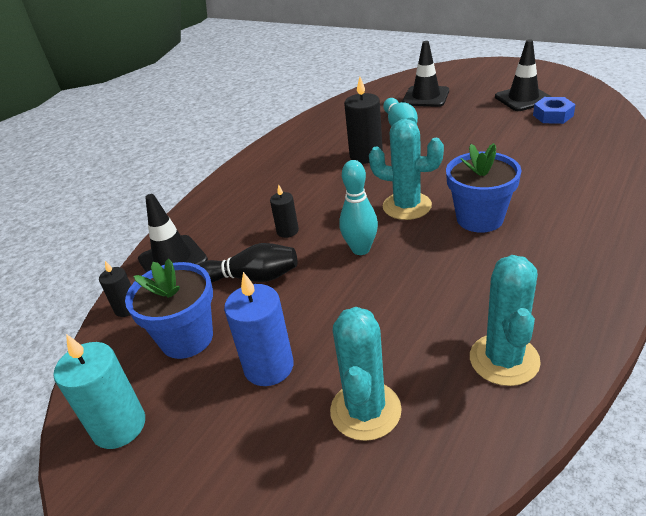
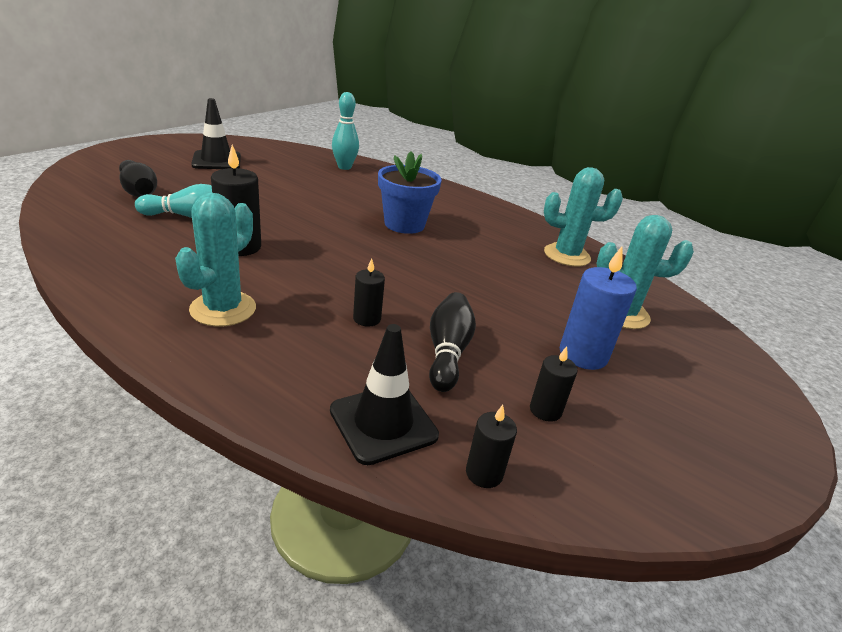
camera: 95 degrees left, 5 degrees down
turquoise candle [54,334,145,449] -> none
blue flower pot [125,259,213,359] -> black candle [530,346,578,422]
turquoise bowling pin [339,160,378,255] -> turquoise bowling pin moved to [332,92,359,170]
turquoise cactus [369,119,444,220] -> turquoise cactus moved to [175,193,256,327]
black traffic cone [402,41,449,107] -> black bowling pin [119,160,157,197]
blue nut [533,97,576,124] -> none

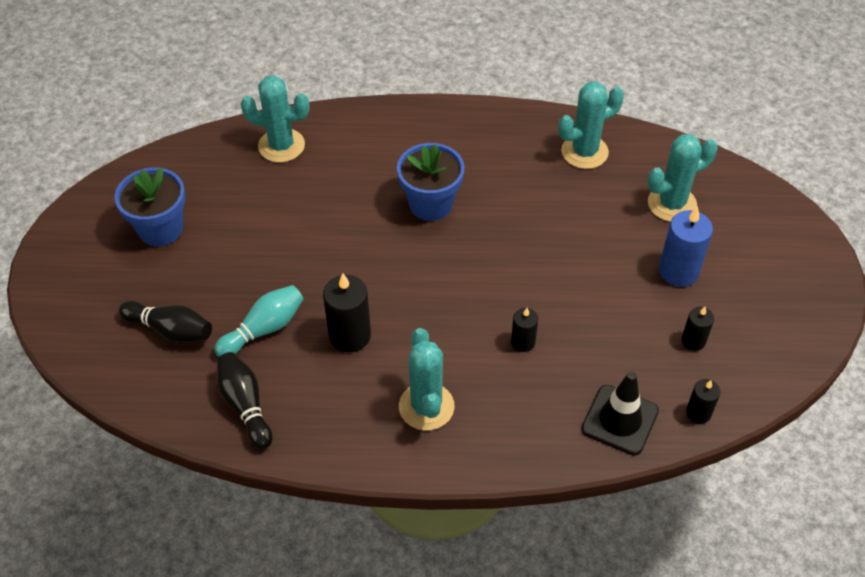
camera: 30 degrees left, 20 degrees up
black traffic cone [191,98,241,169] -> blue flower pot [115,167,185,246]
turquoise bowling pin [332,92,359,170] -> turquoise cactus [241,75,309,163]
black bowling pin [429,292,476,392] -> black bowling pin moved to [217,352,273,450]

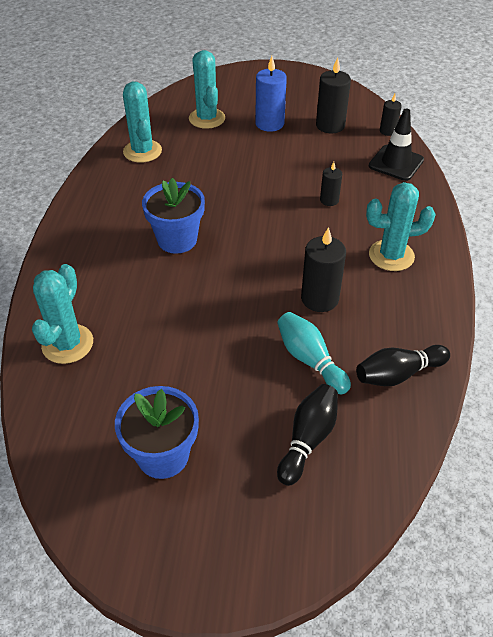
camera: 85 degrees left, 5 degrees down
black candle [682,307,714,351] -> black candle [316,57,351,133], size x1.74

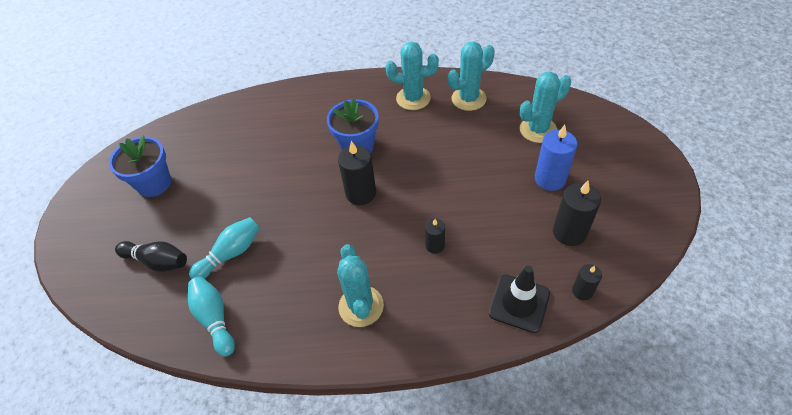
camera: 85 degrees right, 5 degrees up
turquoise cactus [32,264,93,364] -> turquoise cactus moved to [386,41,439,110]
black candle [301,227,346,312] -> black candle moved to [338,141,376,205]
black bowling pin [356,345,450,386] -> turquoise bowling pin [188,277,235,357]

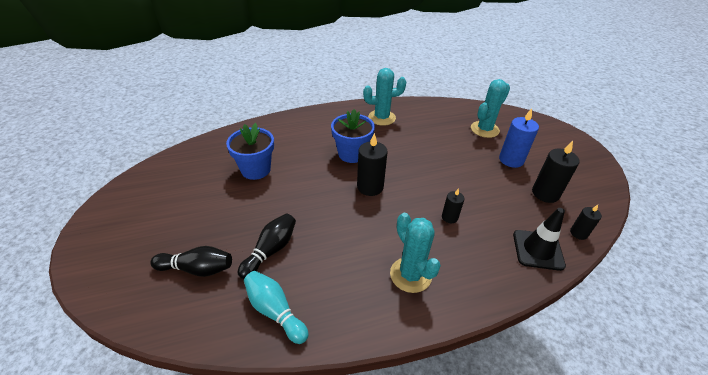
camera: 20 degrees left, 10 degrees down
blue flower pot [109,136,171,197] -> blue flower pot moved to [226,123,274,180]
turquoise bowling pin [189,217,260,279] -> black bowling pin [237,213,296,279]
turquoise cactus [448,41,495,111] -> none

